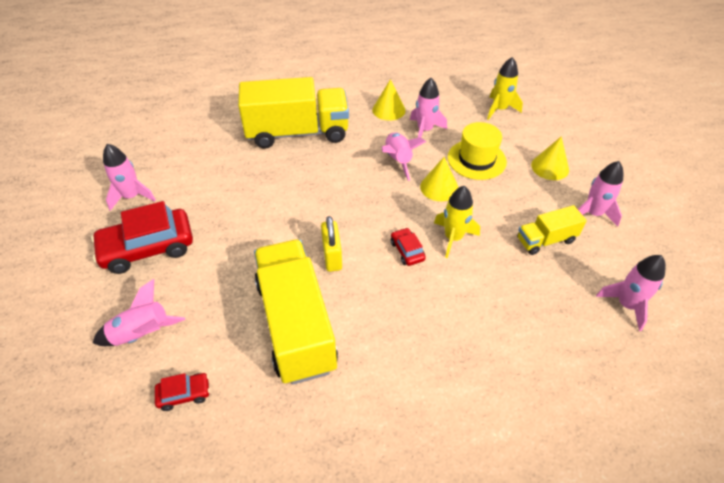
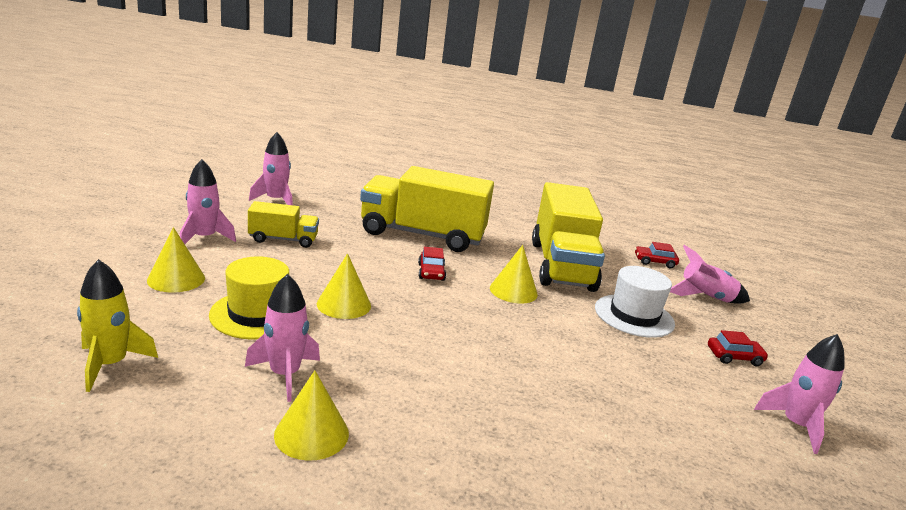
camera: 165 degrees left, 25 degrees down
red car [91,201,193,274] -> red car [708,330,769,366], size x0.47
yellow truck [238,77,349,149] -> yellow truck moved to [360,166,494,252]
yellow padlock [321,216,342,272] -> yellow cone [490,245,538,304]
pink rocket [382,132,426,181] -> none
yellow rocket [434,186,480,258] -> none
none -> white hat [595,266,675,338]

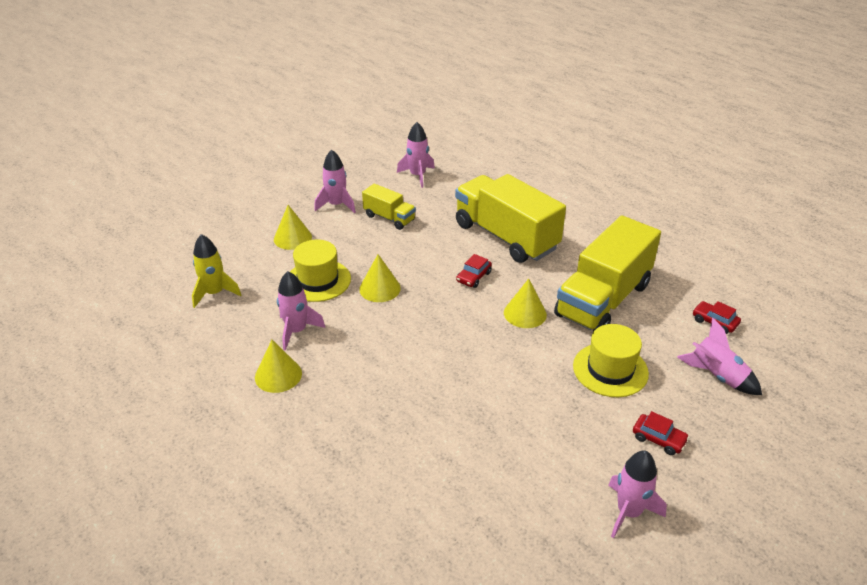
camera: 40 degrees right, 15 degrees up
white hat [595,266,675,338] -> yellow hat [573,324,649,397]

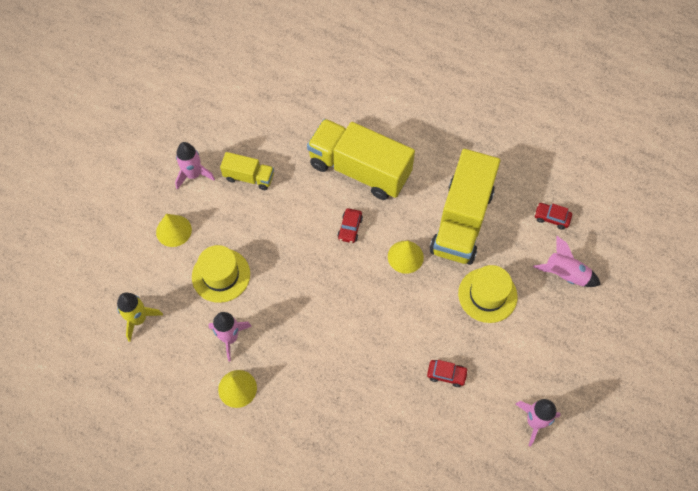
camera: 20 degrees left, 25 degrees up
yellow cone [359,254,401,302] -> none
pink rocket [397,122,435,188] -> none
red car [633,411,689,455] -> red car moved to [427,360,468,387]

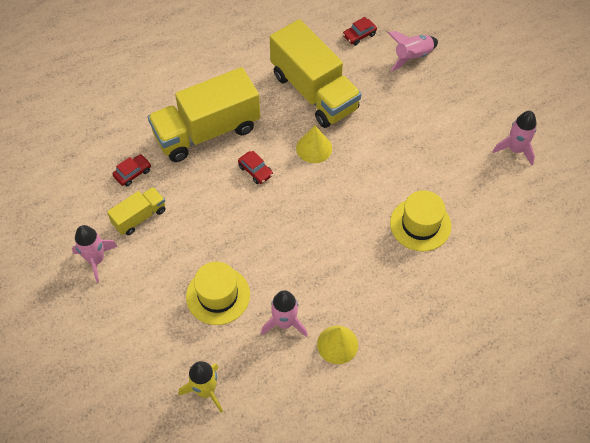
camera: 55 degrees left, 5 degrees down
yellow cone [156,214,192,247] -> none
red car [427,360,468,387] -> red car moved to [112,154,151,186]
yellow hat [458,265,518,323] -> yellow hat moved to [390,190,451,251]

